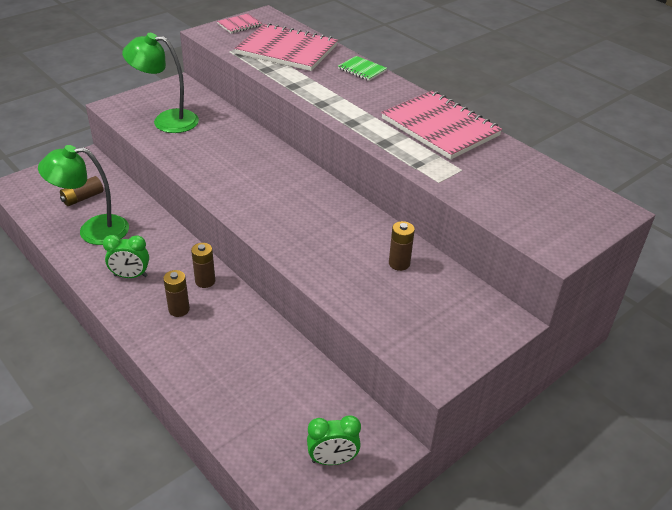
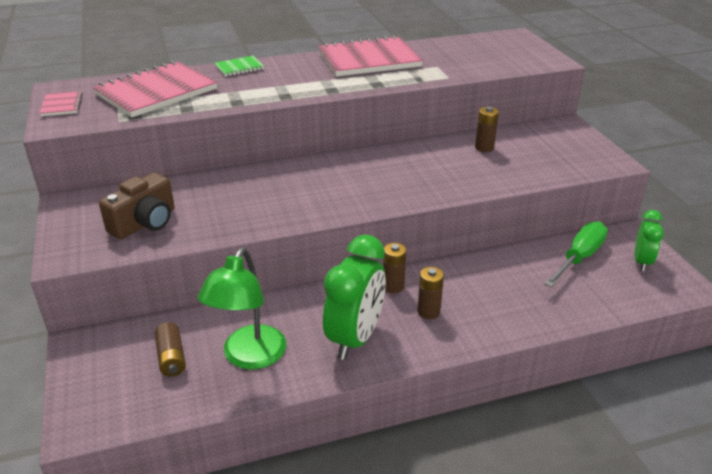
camera: 65 degrees left, 5 degrees down
green clock [103,235,149,278] -> green clock [323,235,386,360], size x1.76
green lamp [122,33,199,133] -> brown camera [99,173,175,239]
none -> green screwdriver [544,221,608,287]

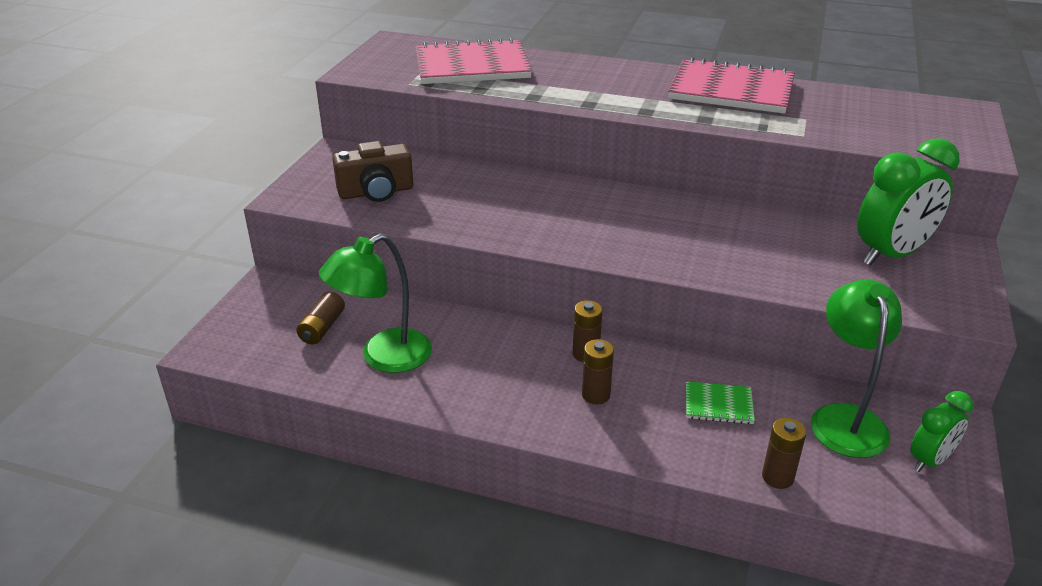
camera: 35 degrees right, 0 degrees up
pink notebook [39,91,83,116] -> none
green notebook [215,56,264,77] -> green notebook moved to [686,381,755,424]
green clock [323,235,386,360] -> green clock moved to [857,138,960,266]
brown battery [475,107,499,152] -> brown battery moved to [762,418,806,489]
green screwdriver [544,221,608,287] -> green lamp [811,280,902,458]

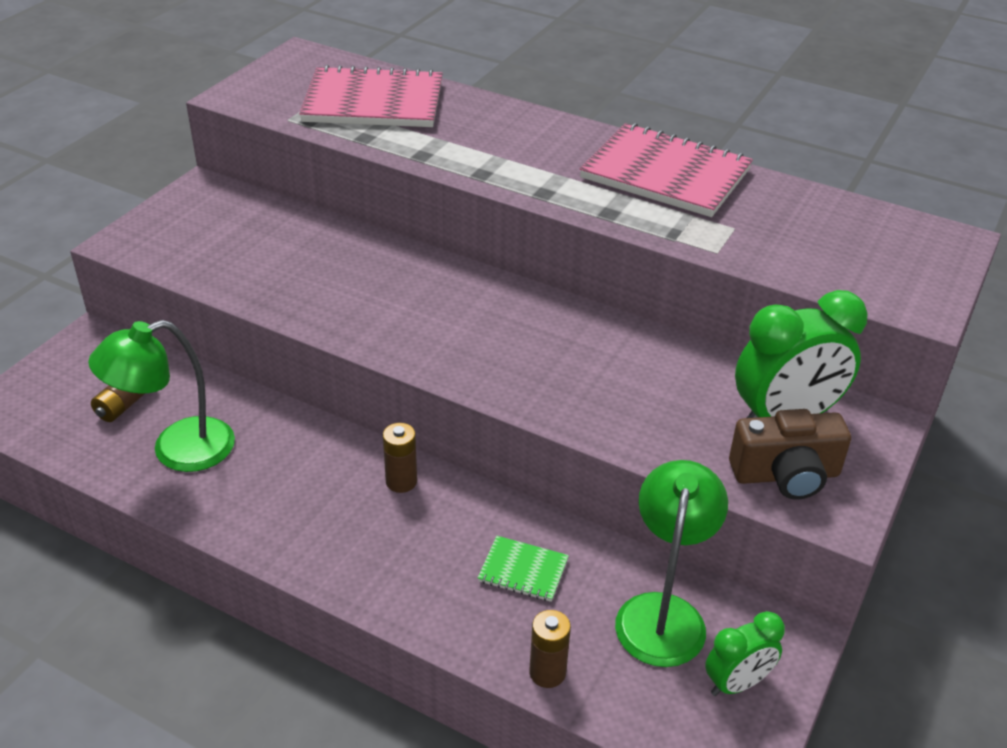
camera: 10 degrees right, 5 degrees up
brown camera [332,141,413,202] -> brown camera moved to [729,409,851,500]
brown battery [582,339,614,405] -> none

